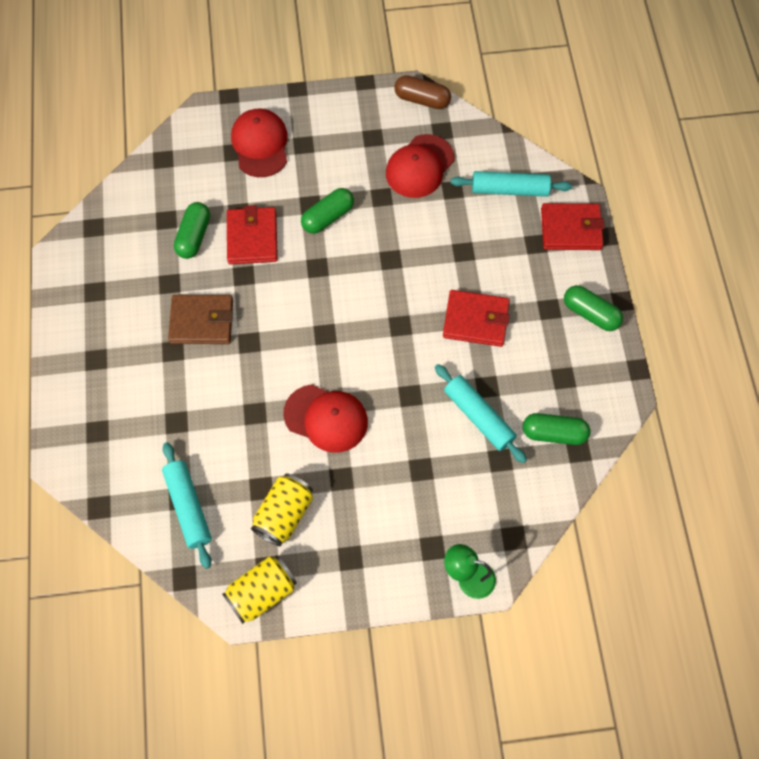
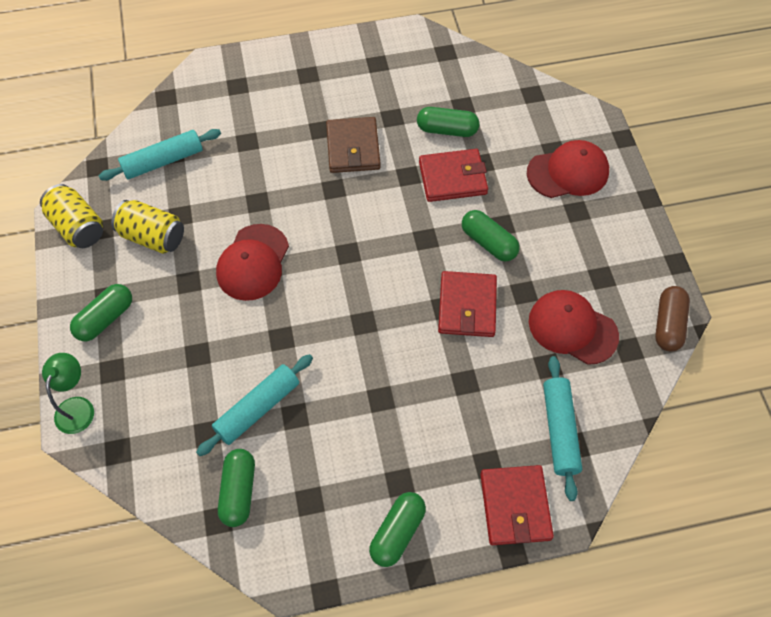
camera: 85 degrees right, 5 degrees down
red wallet [443,290,510,347] -> red wallet moved to [438,271,497,337]
none -> green capsule [70,284,132,341]

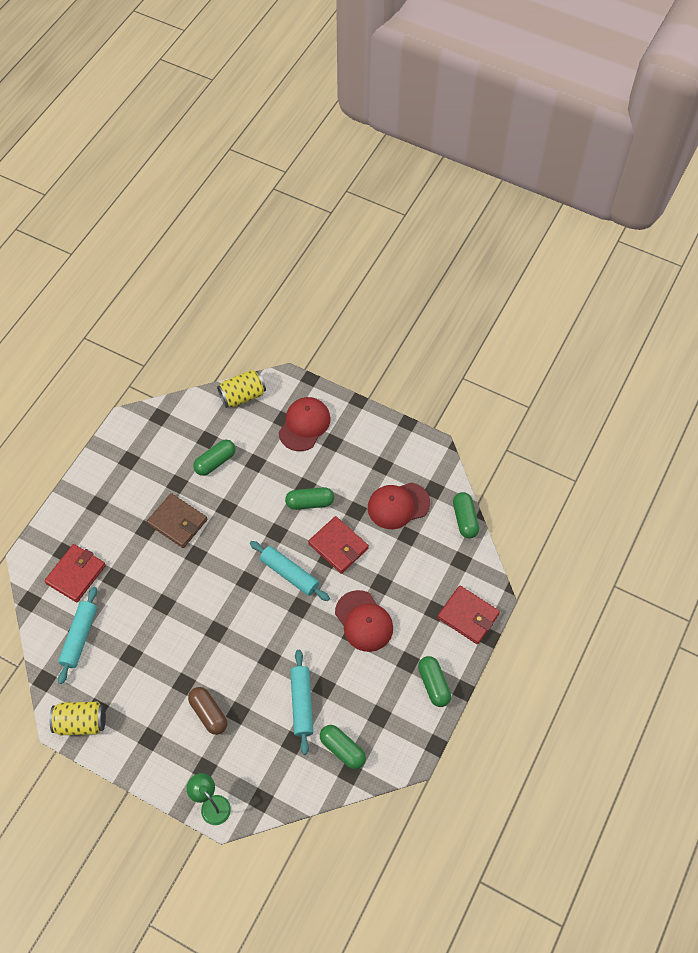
camera: 50 degrees left, 0 degrees up
green capsule [70,284,132,341] -> green capsule moved to [453,492,479,538]
yellow can [111,200,184,254] -> yellow can moved to [217,370,266,408]
red cap [216,224,289,301] -> red cap moved to [335,590,393,652]
red wallet [419,149,488,202] -> red wallet moved to [44,544,106,602]
turquoise rolling pin [543,356,582,501] -> turquoise rolling pin moved to [250,541,330,601]
brown capsule [655,286,690,352] -> brown capsule moved to [188,687,227,735]

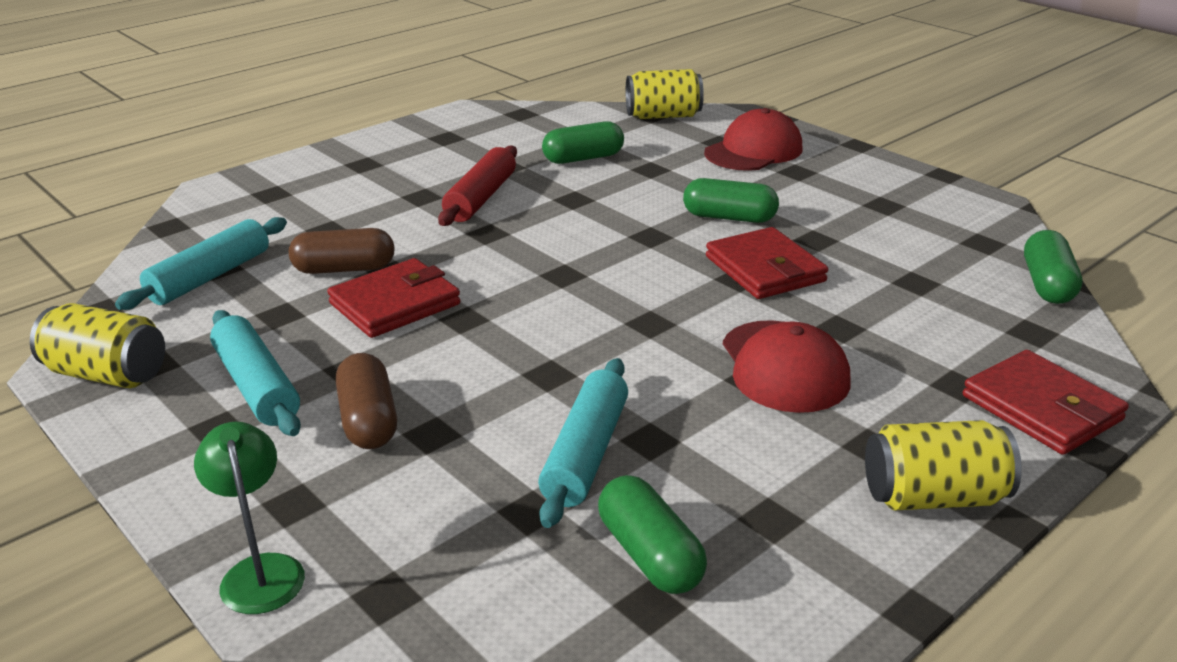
camera: 20 degrees right, 30 degrees down
red wallet [44,544,106,602] -> red wallet moved to [327,258,461,338]
brown wallet [147,493,207,548] -> red rolling pin [438,145,517,226]
turquoise rolling pin [250,541,330,601] -> turquoise rolling pin moved to [210,310,301,436]
red cap [368,482,430,529] -> none
green capsule [418,656,451,707] -> yellow can [865,420,1022,510]
none -> brown capsule [289,228,395,274]

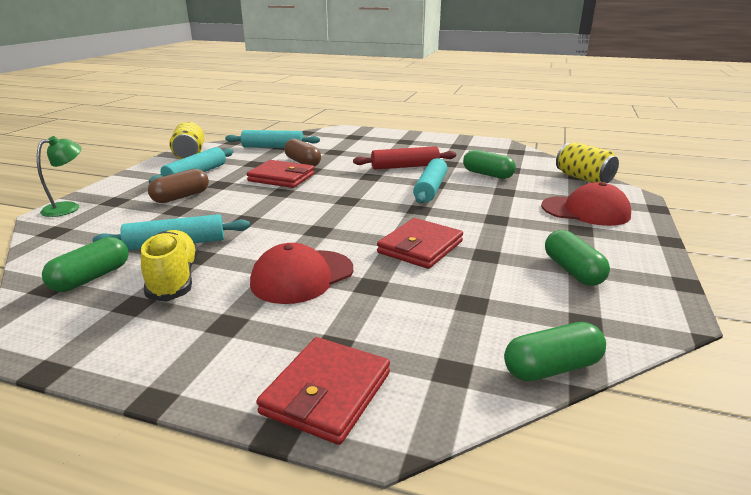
camera: 60 degrees right, 5 degrees down
green capsule [683,178,779,223] -> green capsule moved to [545,230,610,286]
yellow can [865,420,1022,510] -> none
none -> yellow shoe [141,230,198,302]
none -> turquoise rolling pin [413,158,448,203]

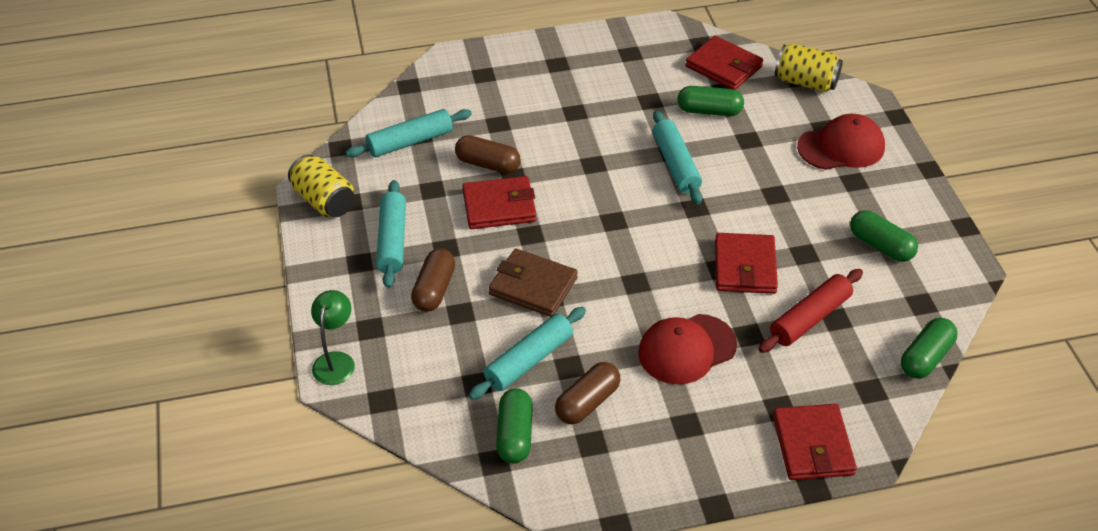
camera: 30 degrees left, 20 degrees up
yellow shoe [141,230,198,302] -> brown capsule [555,362,621,424]
red cap [250,243,353,304] -> red cap turned 45 degrees clockwise [638,314,737,384]
red rolling pin [353,146,456,170] -> red rolling pin moved to [759,269,863,353]
none -> brown wallet [489,249,578,317]
none -> red wallet [686,36,763,90]

